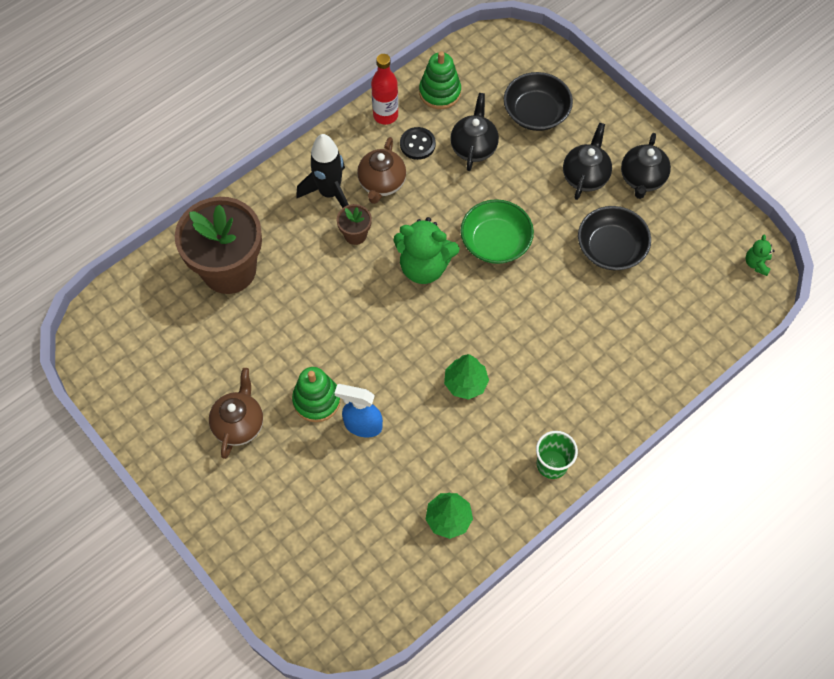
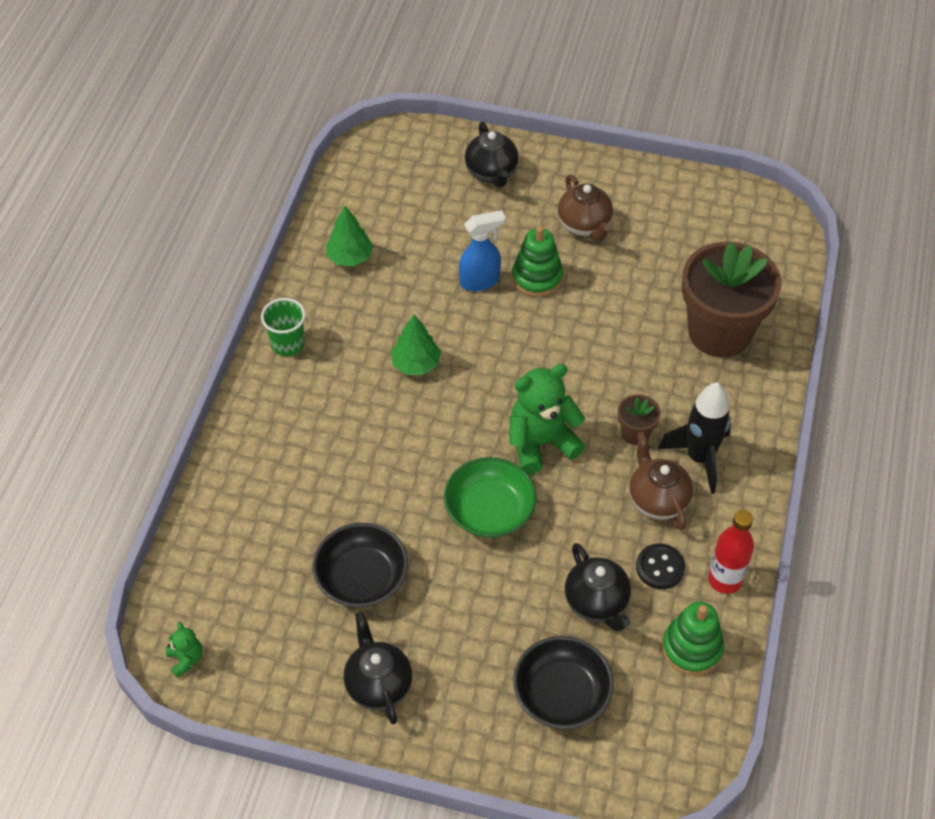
camera: 145 degrees right, 10 degrees down
black teapot [563,123,612,200] -> black teapot moved to [465,122,519,188]

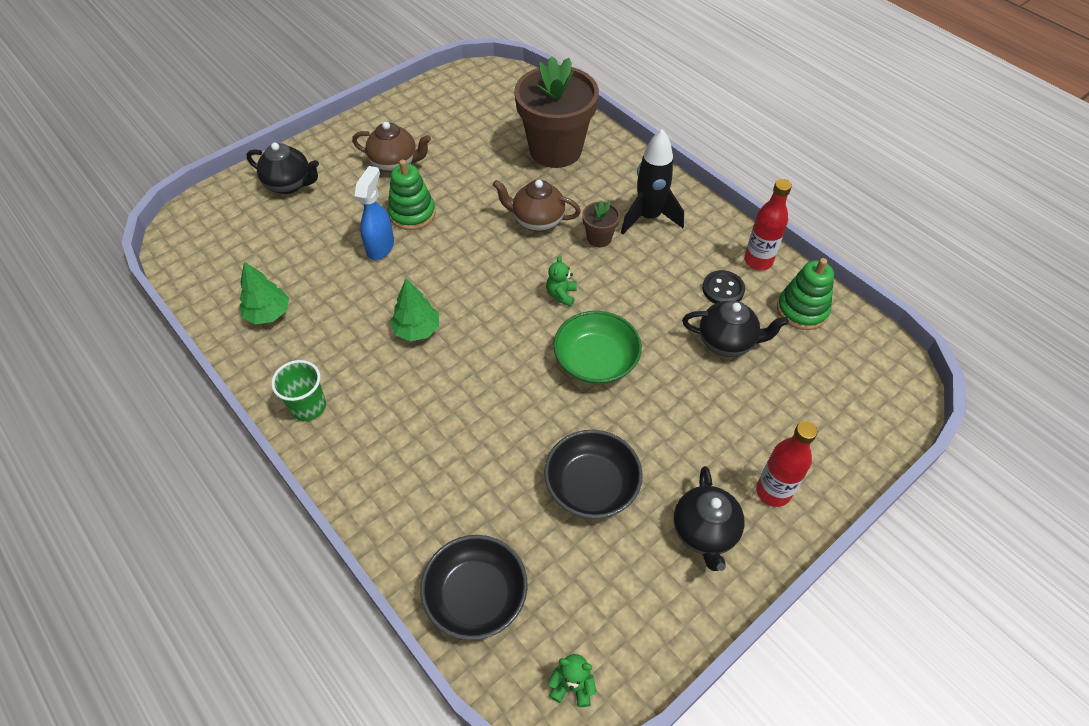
camera: 55 degrees left, 0 degrees up
black teapot [344,612,412,725] -> black teapot turned 105 degrees counterclockwise [674,466,745,571]
green teddy bear [510,364,585,474] -> green teddy bear [546,256,577,307], size x0.48
black bowl [513,636,614,729] -> black bowl moved to [420,535,528,640]
brown teapot [629,432,693,531] -> brown teapot moved to [493,180,581,232]
none -> red bottle [756,421,818,507]

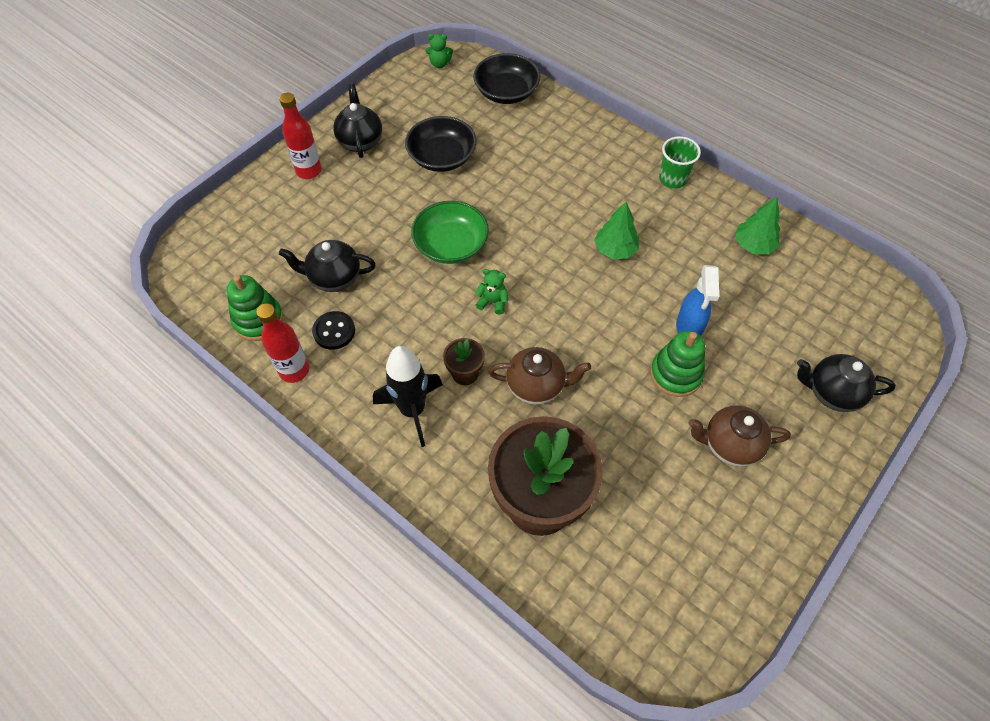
camera: 170 degrees right, 5 degrees up
green teddy bear [546,256,577,307] -> green teddy bear turned 75 degrees counterclockwise [475,269,508,315]

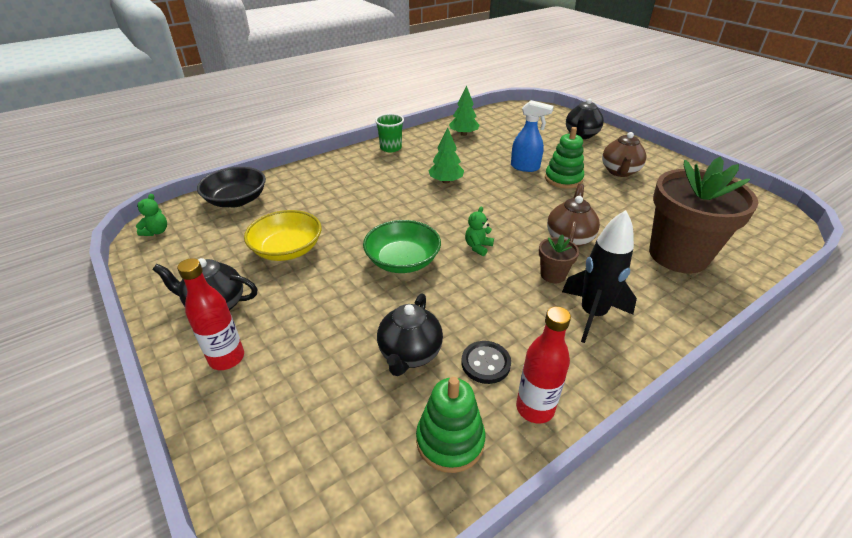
camera: 75 degrees left, 20 degrees down
black bowl [405,116,477,172] -> yellow bowl [244,210,322,261]

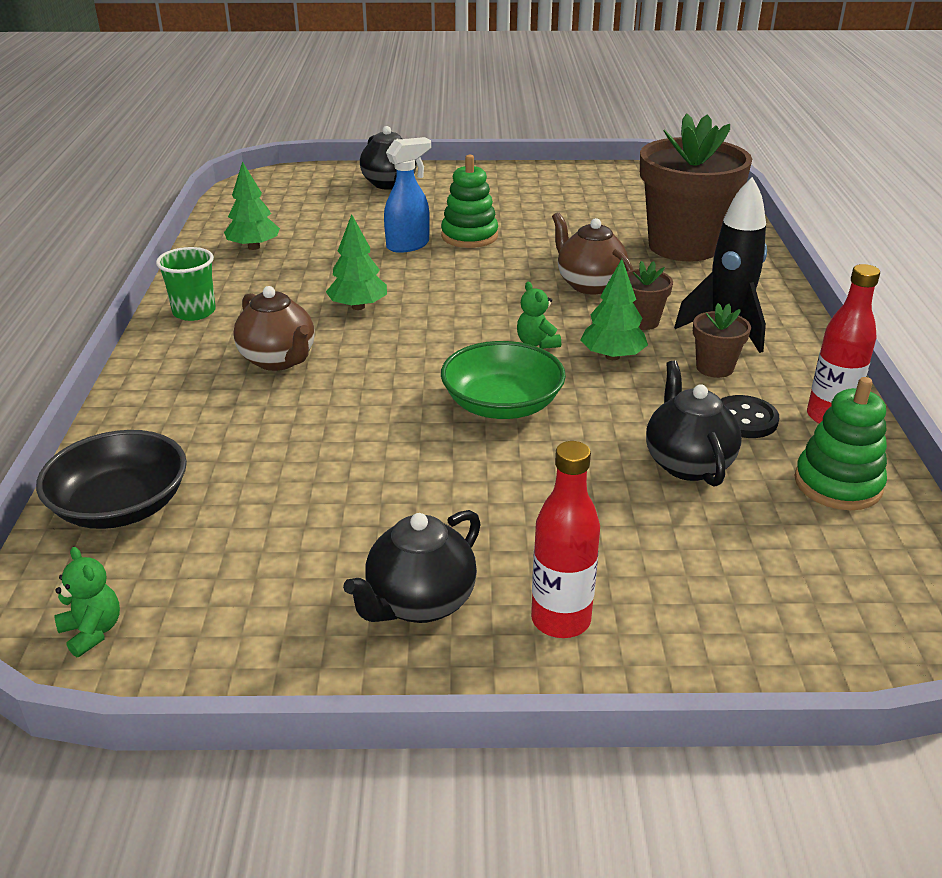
camera: 55 degrees left, 5 degrees down
yellow bowl [244,210,322,261] -> none
black teapot [377,293,443,376] -> black teapot turned 150 degrees counterclockwise [646,361,742,487]
brown teapot [602,132,646,177] -> brown teapot moved to [233,286,315,371]
none -> green tree [580,259,648,360]
none -> brown flower pot [693,303,751,378]

